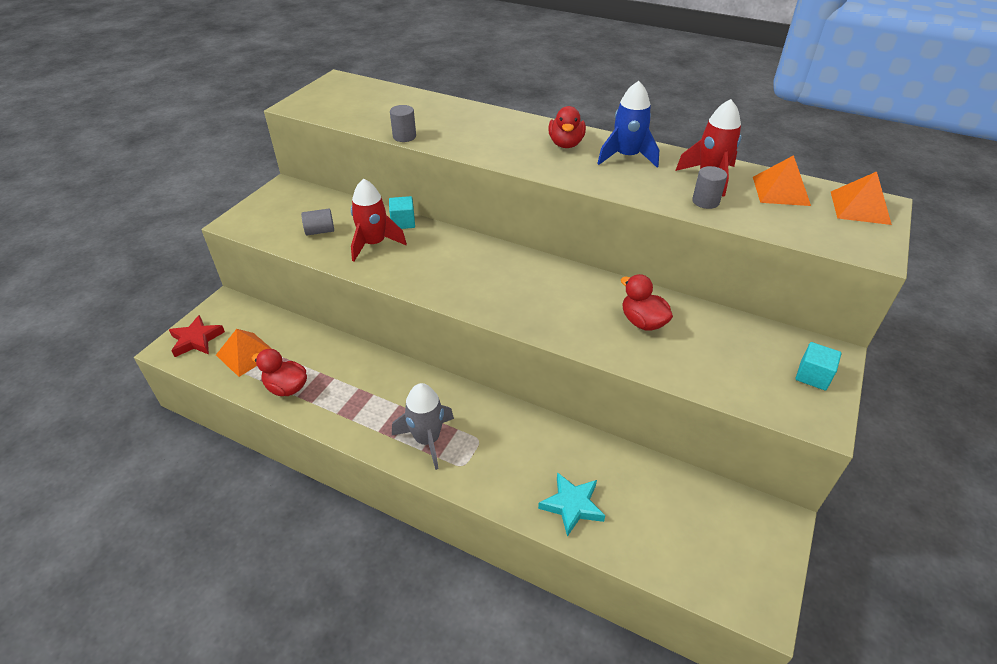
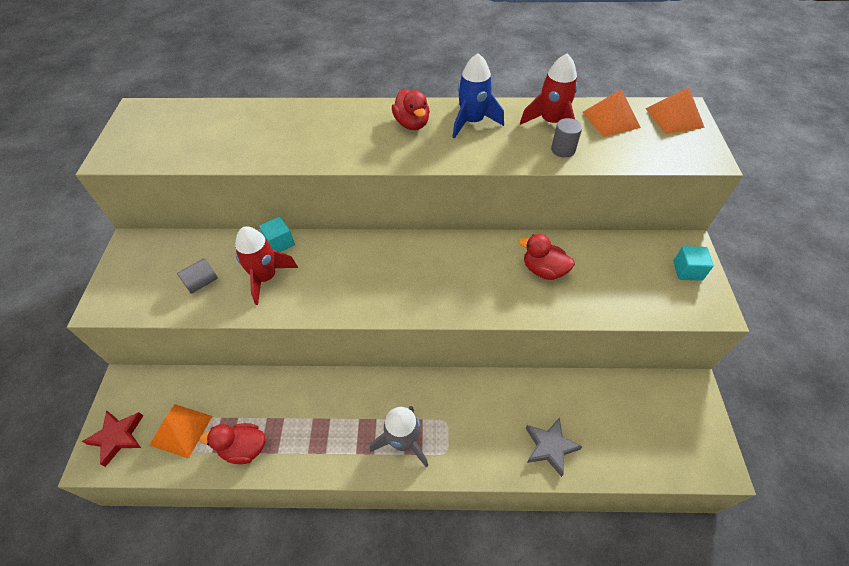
camera: 25 degrees left, 10 degrees up
grey cylinder [390,105,416,142] -> none
turquoise star [538,472,605,537] -> grey star [526,417,583,477]

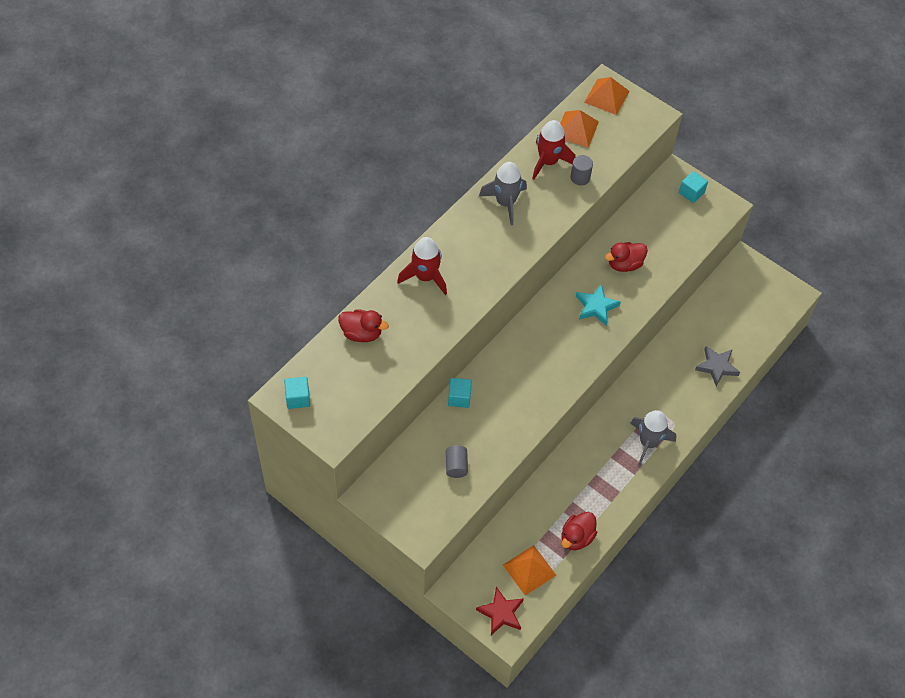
camera: 55 degrees left, 5 degrees up
red rocket [235,226,298,305] -> red rocket moved to [397,237,447,295]
red duck [392,89,430,130] -> red duck moved to [338,309,389,342]
blue rocket [452,53,504,139] -> grey rocket [479,162,527,225]
none -> turquoise cube [284,377,310,409]
none -> turquoise star [576,284,621,326]

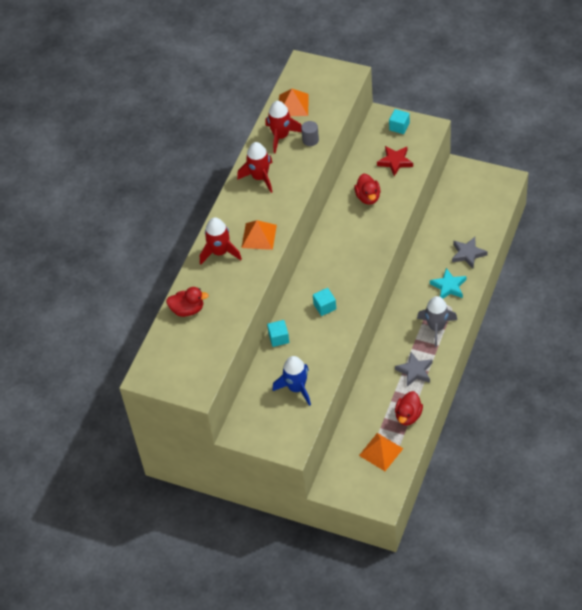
camera: 10 degrees left, 5 degrees down
turquoise cube [284,377,310,409] -> turquoise cube moved to [313,288,336,316]
grey cylinder [446,445,468,478] -> blue rocket [273,356,311,406]
red star [476,587,524,635] -> red star moved to [377,146,413,176]
grey rocket [479,162,527,225] -> red rocket [237,142,273,193]
turquoise star [576,284,621,326] -> turquoise star moved to [430,268,467,299]
orange pyramid [584,77,630,115] -> orange pyramid moved to [241,220,277,250]
red duck [605,242,648,272] -> red duck turned 60 degrees counterclockwise [354,173,380,205]
none -> grey star [395,352,432,386]

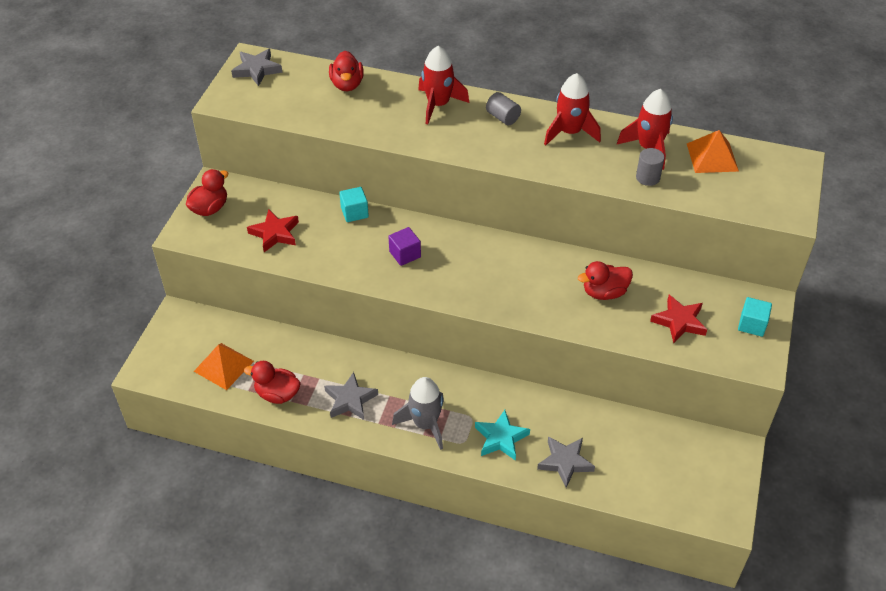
camera: 80 degrees right, 5 degrees down
orange pyramid [241,220,277,250] -> none
blue rocket [273,356,311,406] -> red star [247,209,299,252]
turquoise cube [313,288,336,316] -> purple cube [388,227,421,266]
none -> red duck [186,169,228,216]
none -> grey star [231,49,283,86]
none -> grey cylinder [486,92,521,125]

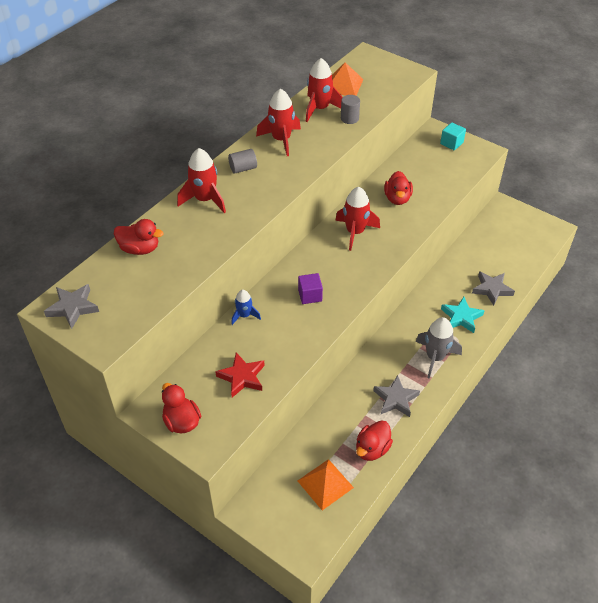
camera: 70 degrees left, 0 degrees up
turquoise cube [339,187,369,222] -> blue rocket [231,290,261,325]
red star [650,295,707,343] -> none
none -> red rocket [335,187,380,251]

